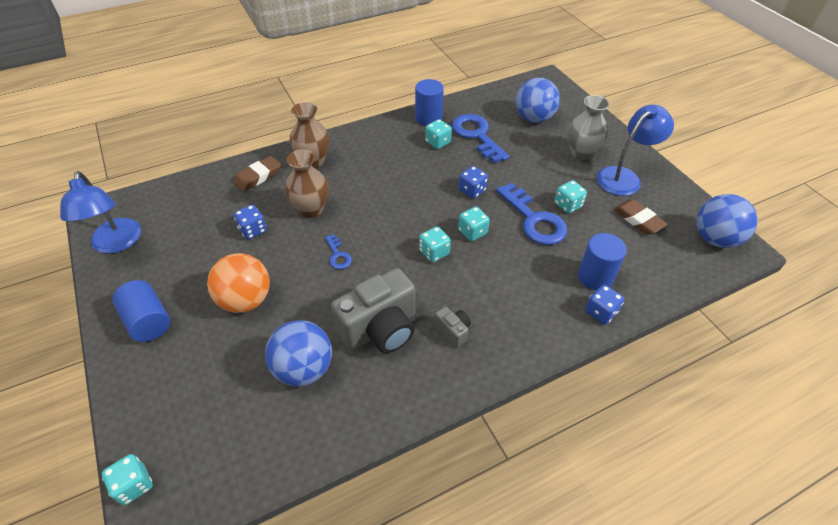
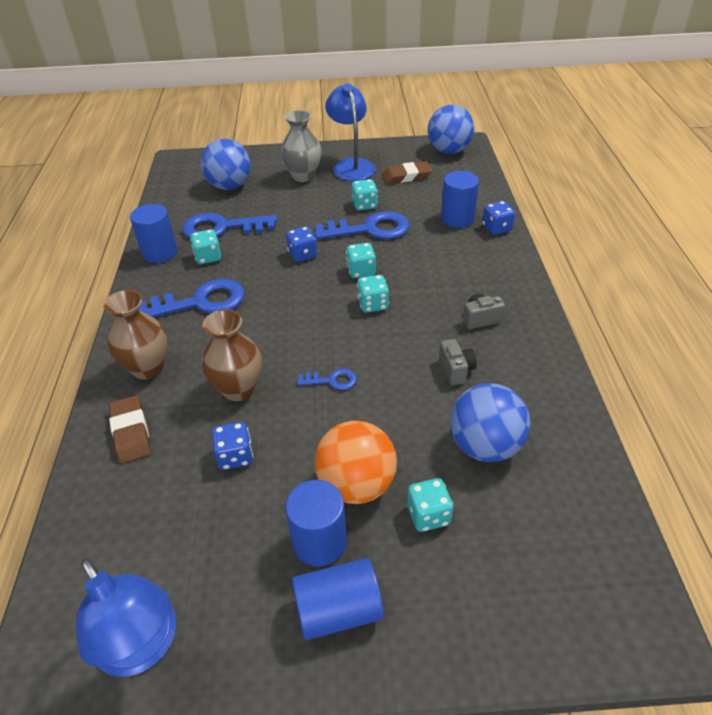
camera: 65 degrees left, 5 degrees down
blue lamp [60,171,141,254] -> blue lamp turned 45 degrees clockwise [76,558,177,677]
turquoise dice [102,454,153,505] -> turquoise dice moved to [407,478,453,532]
grey camera [331,268,415,353] -> grey camera [439,339,477,385], size x0.45
none -> blue key [139,279,245,317]
none -> blue cylinder [286,480,347,567]

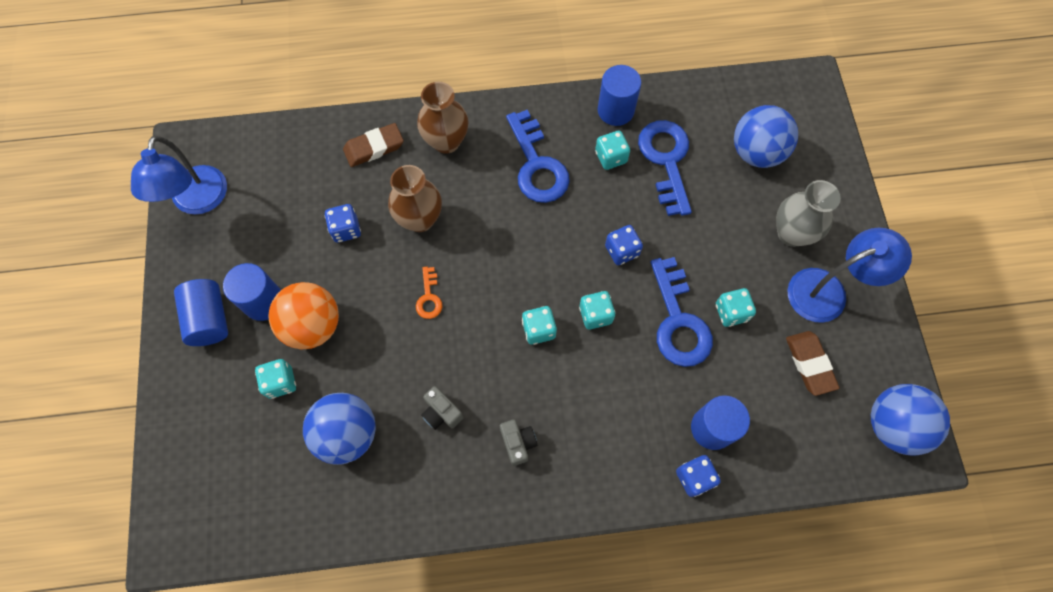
camera: 85 degrees right, 25 degrees up
blue lamp [76,558,177,677] -> blue lamp turned 45 degrees counterclockwise [131,136,227,215]
blue key [297,368,357,390] -> orange key [416,267,442,319]
grey camera [439,339,477,385] -> grey camera turned 60 degrees clockwise [421,386,464,430]

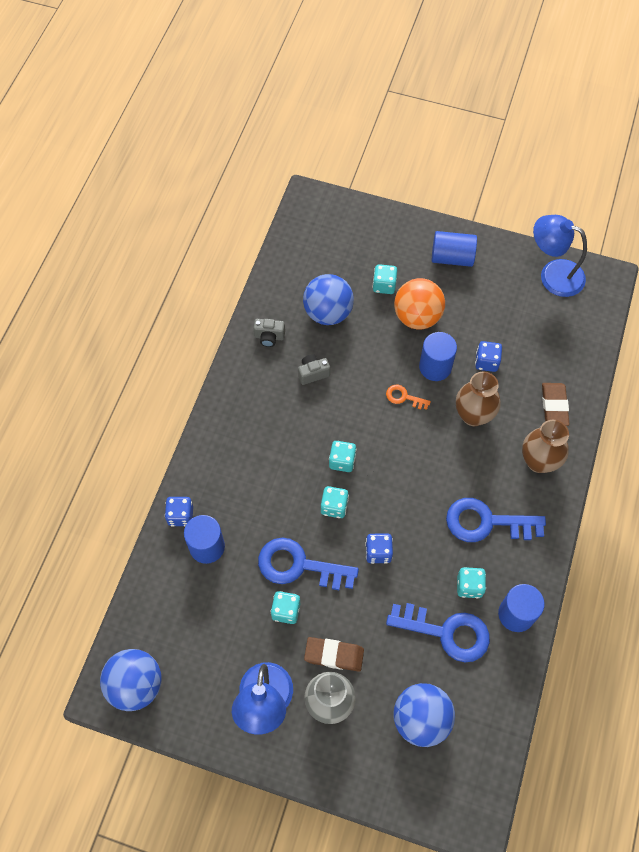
camera: 115 degrees right, 5 degrees down
blue cylinder [223,263,281,321] -> blue cylinder moved to [419,332,457,381]
grey camera [500,419,537,466] -> grey camera moved to [253,319,285,347]
brown eraser [786,331,839,396] -> brown eraser moved to [304,637,364,671]

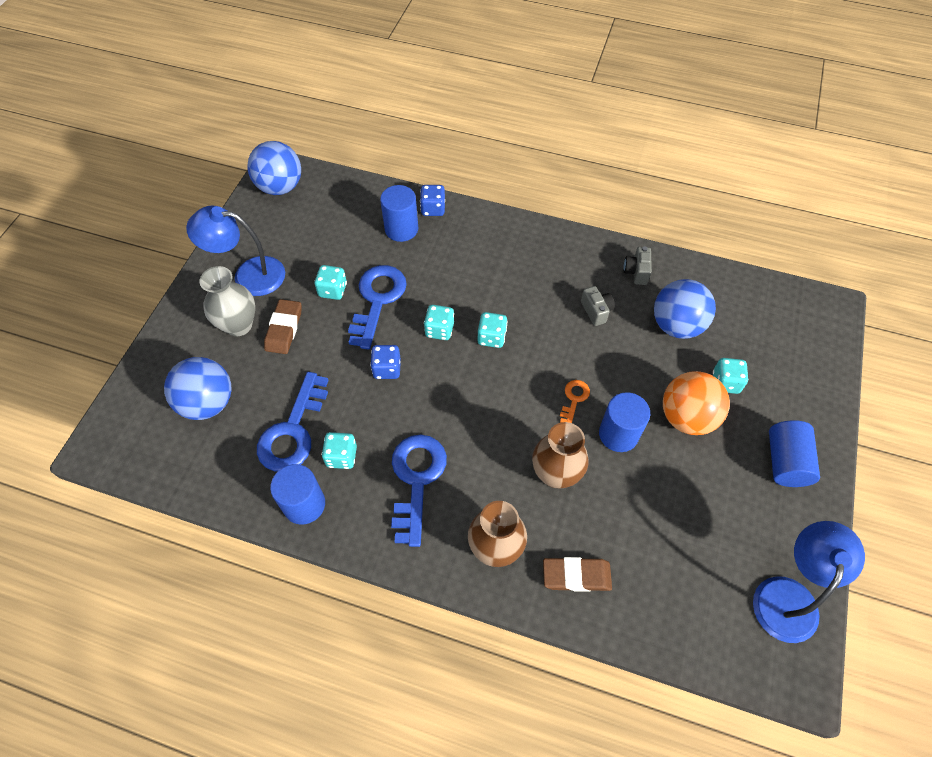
camera: 90 degrees right, 5 degrees down
blue dice [475,341,502,372] -> none

